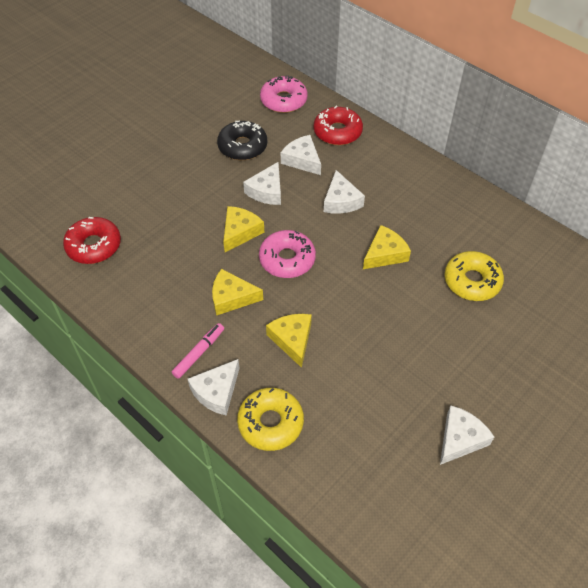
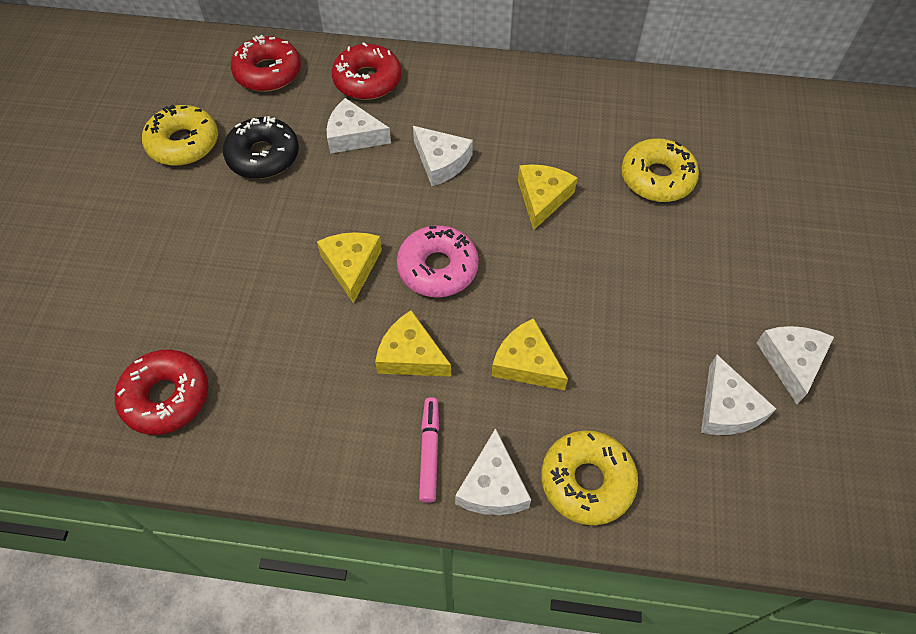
camera: 35 degrees left, 5 degrees up
yellow cheese [212,269,263,316] -> yellow cheese turned 60 degrees clockwise [375,310,451,377]
white cheese [243,162,281,205] -> white cheese moved to [701,355,776,435]
pink donut [260,75,308,113] -> red donut [231,35,301,92]
none -> yellow donut [142,104,218,166]

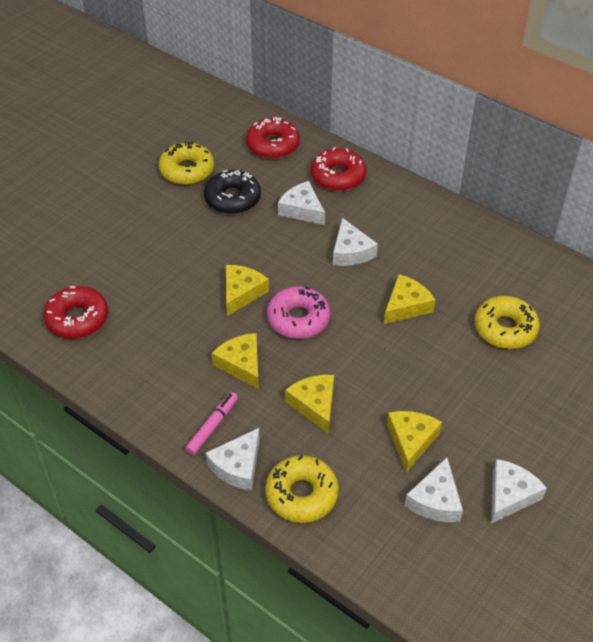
camera: 30 degrees right, 10 degrees down
none -> yellow cheese [387,411,442,472]

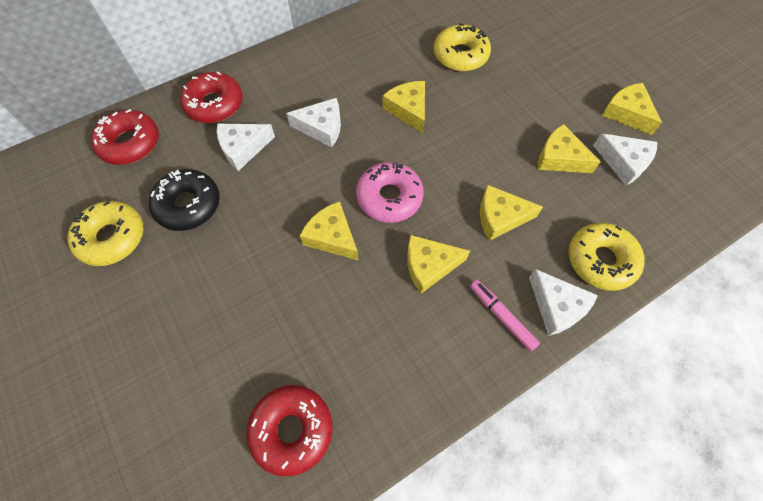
camera: 70 degrees left, 15 degrees up
white cheese [491,459,547,524] -> yellow cheese [601,83,662,135]

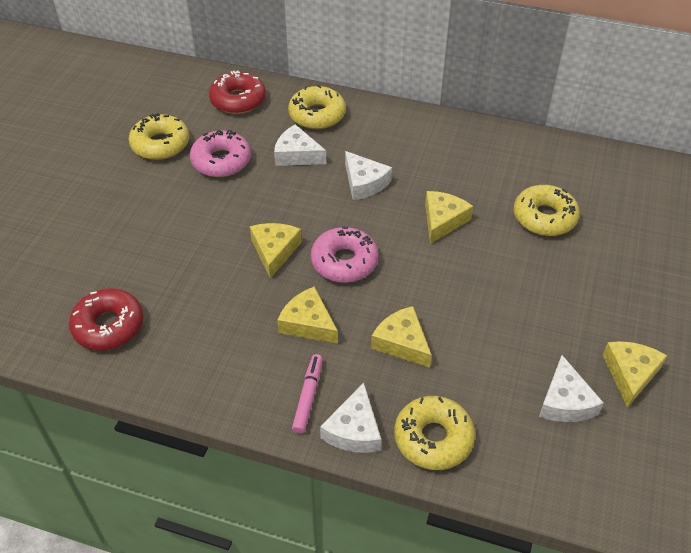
camera: 50 degrees right, 15 degrees down
black donut [149,169,220,231] -> pink donut [190,130,251,177]
red donut [180,71,243,123] -> yellow donut [288,85,346,129]
yellow cheese [538,124,600,173] -> none

